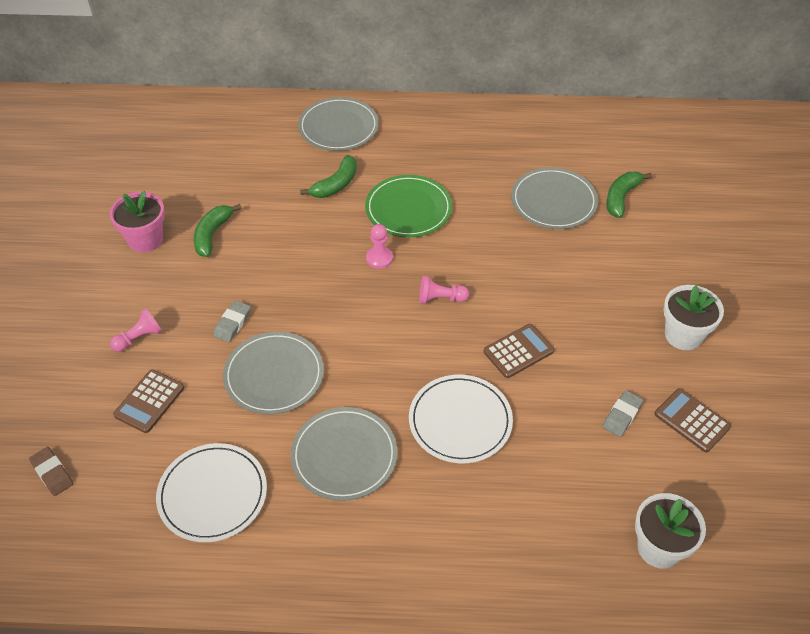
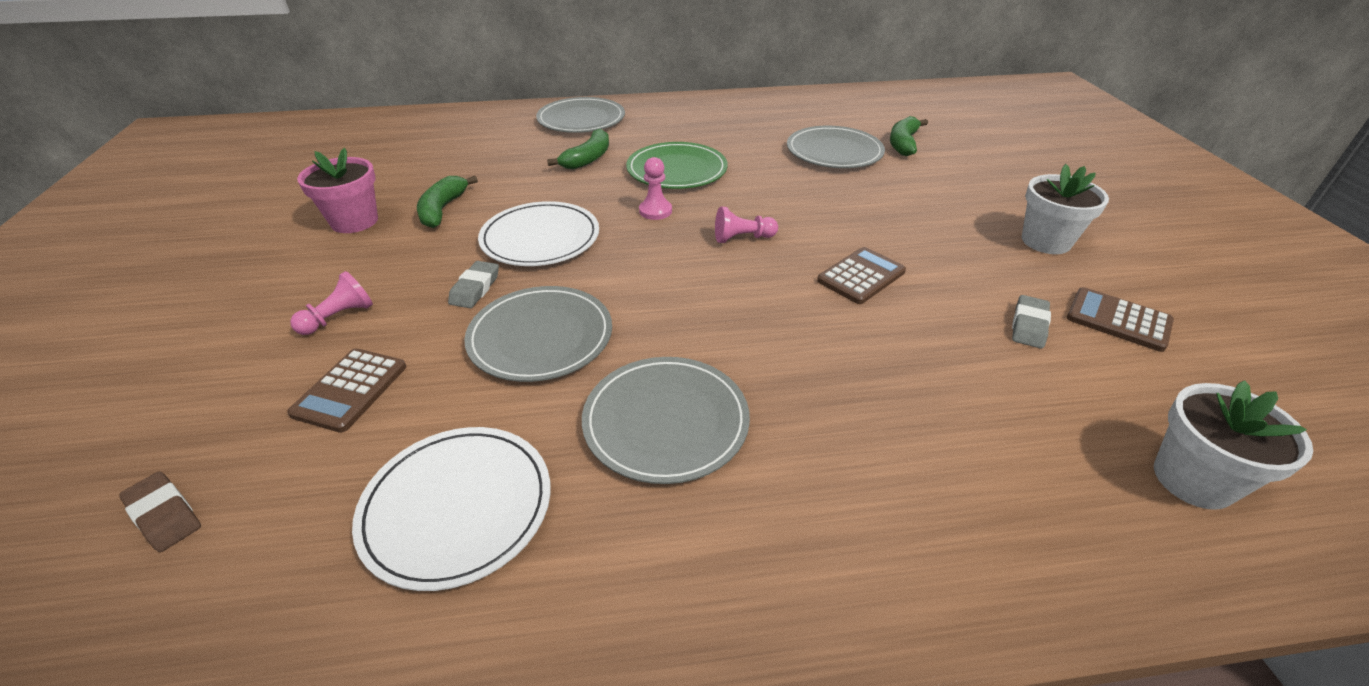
camera: 10 degrees left, 10 degrees down
white plate [409,375,513,463] -> white plate moved to [478,201,599,266]

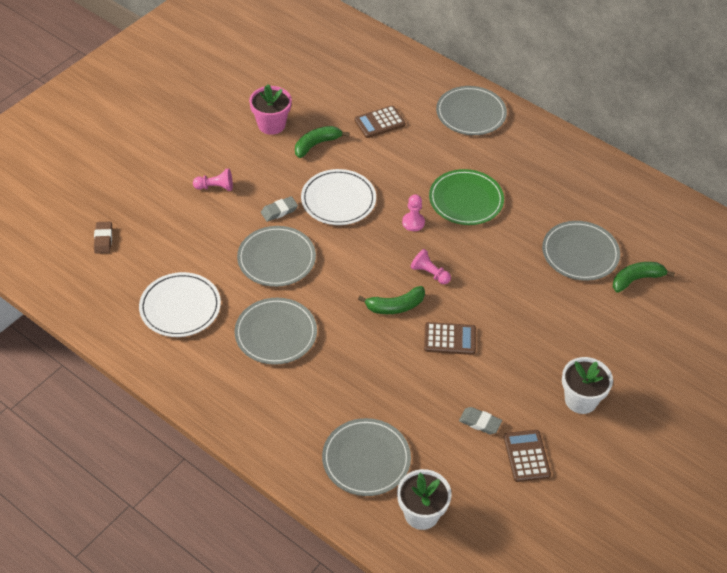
camera: 45 degrees right, 10 degrees up
brown calculator [287,348,406,433] -> brown calculator moved to [354,106,405,138]
green banana [547,129,609,169] -> green banana moved to [358,286,425,314]
grey eraser [1012,295,1051,349] -> grey eraser turned 45 degrees clockwise [459,407,502,434]
none -> grey plate [322,418,411,496]

